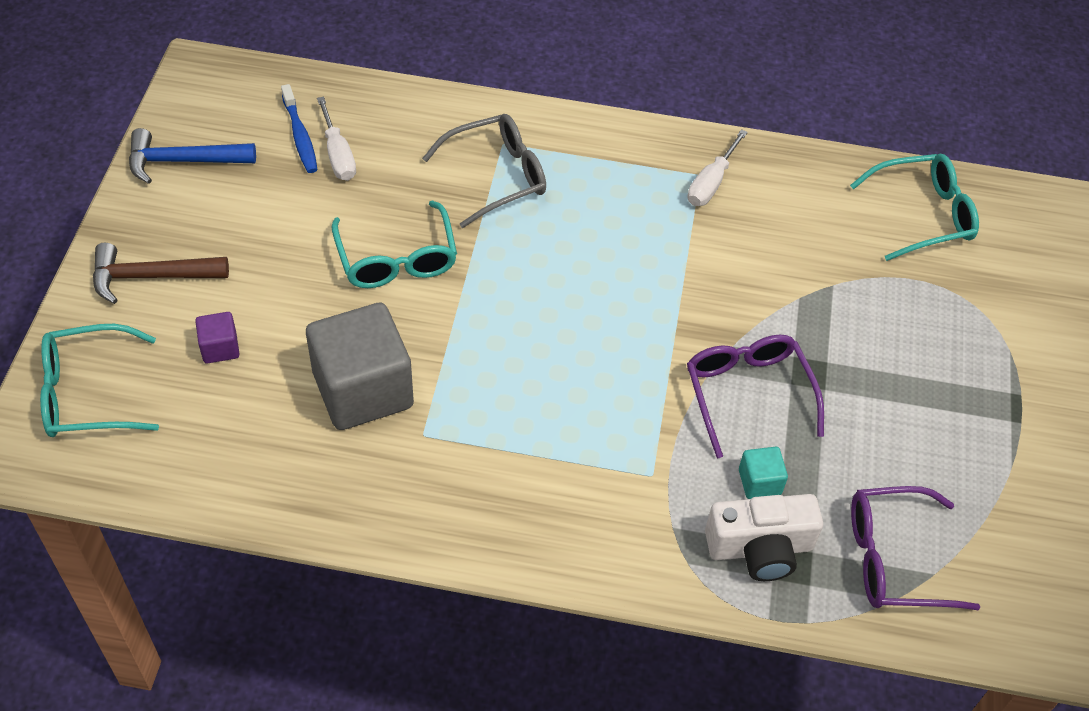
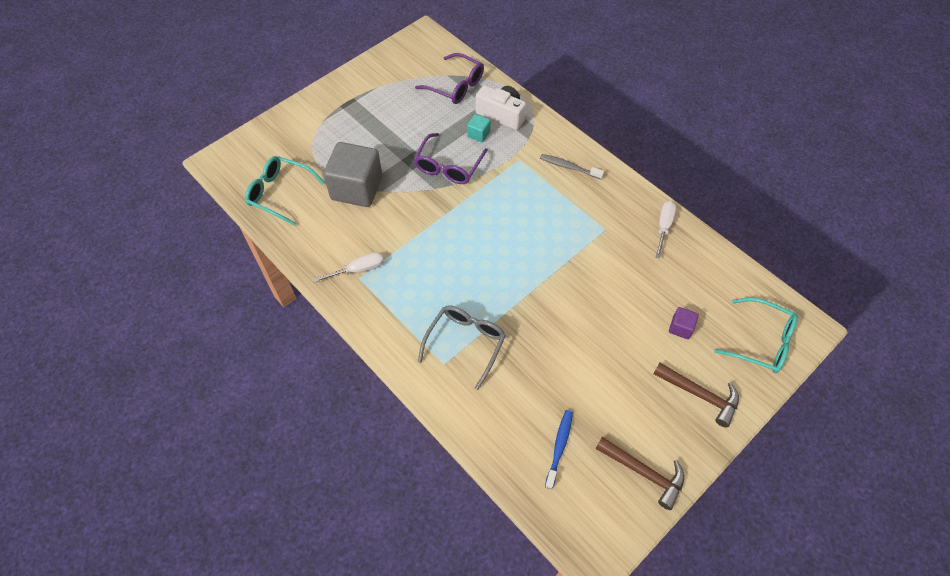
camera: 140 degrees left, 5 degrees up
blue hammer [129,128,256,184] -> brown hammer [595,437,684,510]
grey cube [306,302,414,430] -> grey cube moved to [323,142,383,207]
white screwdriver [317,97,356,181] -> white screwdriver moved to [655,201,676,258]
turquoise glasses [331,200,457,288] -> none
grey glasses [422,114,546,228] -> grey glasses turned 105 degrees clockwise [418,305,506,390]
none -> grey toothbrush [540,154,604,179]

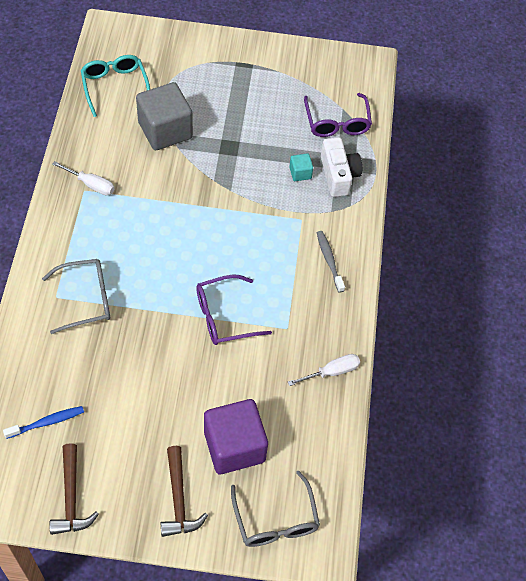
camera: 45 degrees right, 0 degrees up
purple glasses [414,133,488,184] -> purple glasses moved to [196,274,272,345]
purple cube [669,307,699,339] -> purple cube [204,399,268,474], size x2.28
turquoise glasses [714,297,798,373] -> grey glasses [231,471,320,547]

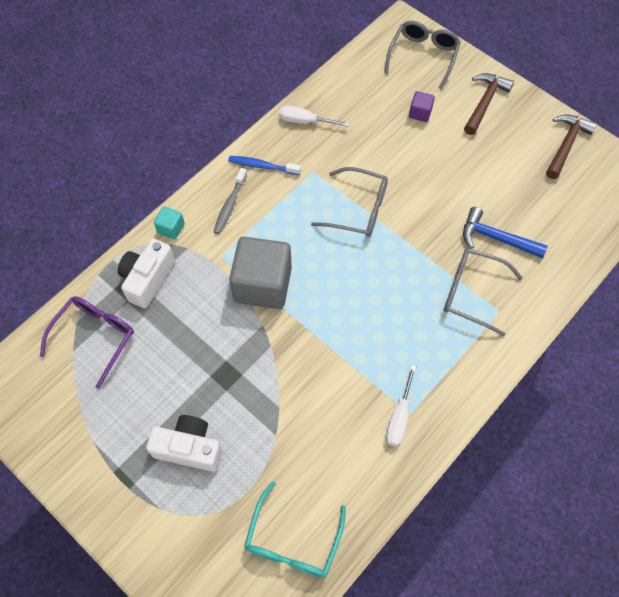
camera: 140 degrees left, 5 degrees up
blue toothbrush [3,406,84,439] -> blue toothbrush moved to [228,156,301,175]
white screwdriver [52,161,114,195] -> white screwdriver turned 135 degrees counterclockwise [386,365,416,446]
grey cube [136,82,193,150] -> grey cube moved to [229,237,292,309]
purple glasses [196,274,272,345] -> grey glasses [311,167,388,237]
purple cube [204,399,268,474] -> purple cube [409,91,435,122], size x0.44
turquoise cube [289,153,313,181] -> turquoise cube moved to [154,206,185,239]
none -> white camera [146,415,222,472]
none -> blue hammer [463,207,548,258]

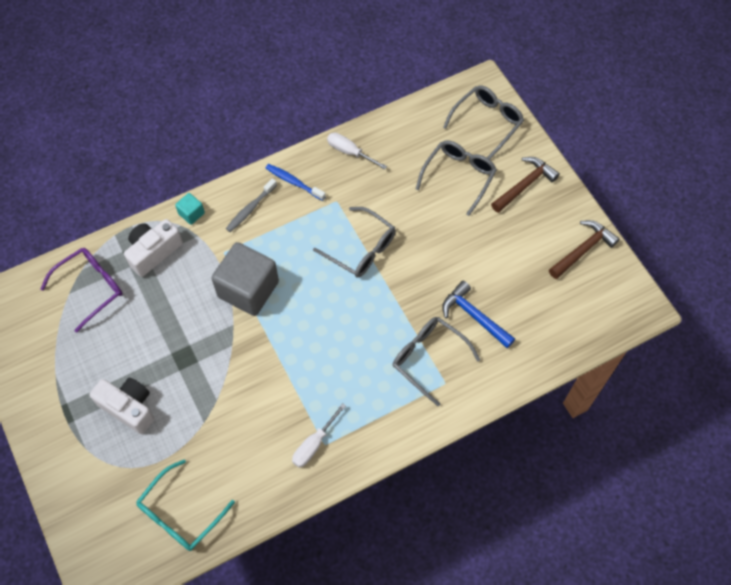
camera: 20 degrees right, 0 degrees up
purple cube [409,91,435,122] -> grey glasses [416,140,497,216]

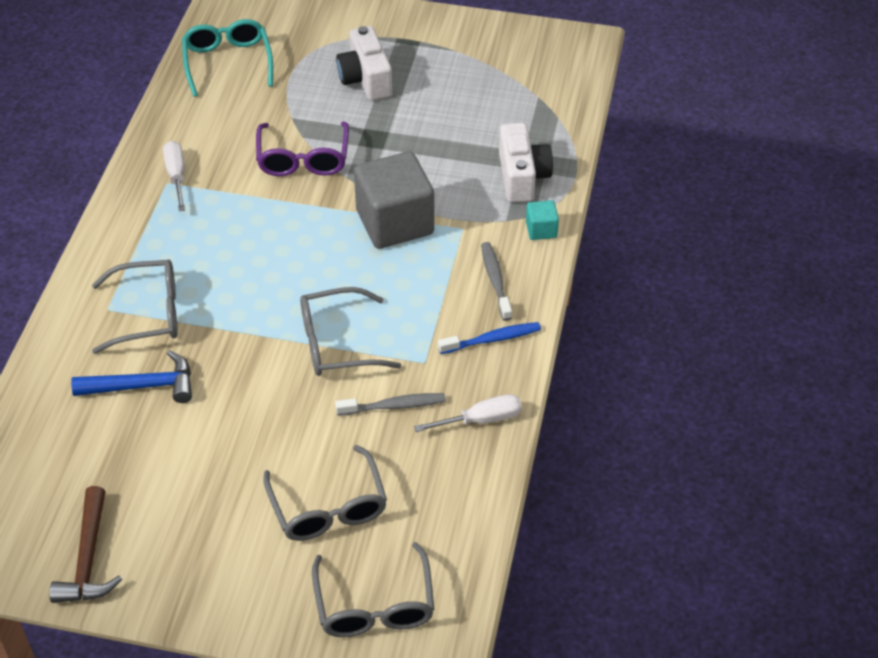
camera: 130 degrees right, 15 degrees down
purple glasses [40,248,122,333] -> purple glasses moved to [256,122,349,176]
white camera [89,378,154,434] -> white camera turned 90 degrees clockwise [336,26,392,100]
brown hammer [491,157,560,213] -> none
none -> grey toothbrush [335,393,446,416]

